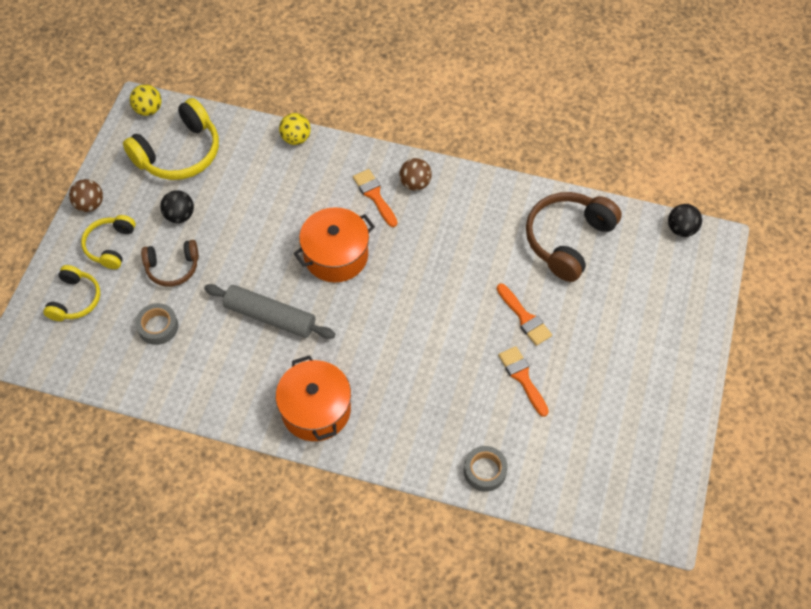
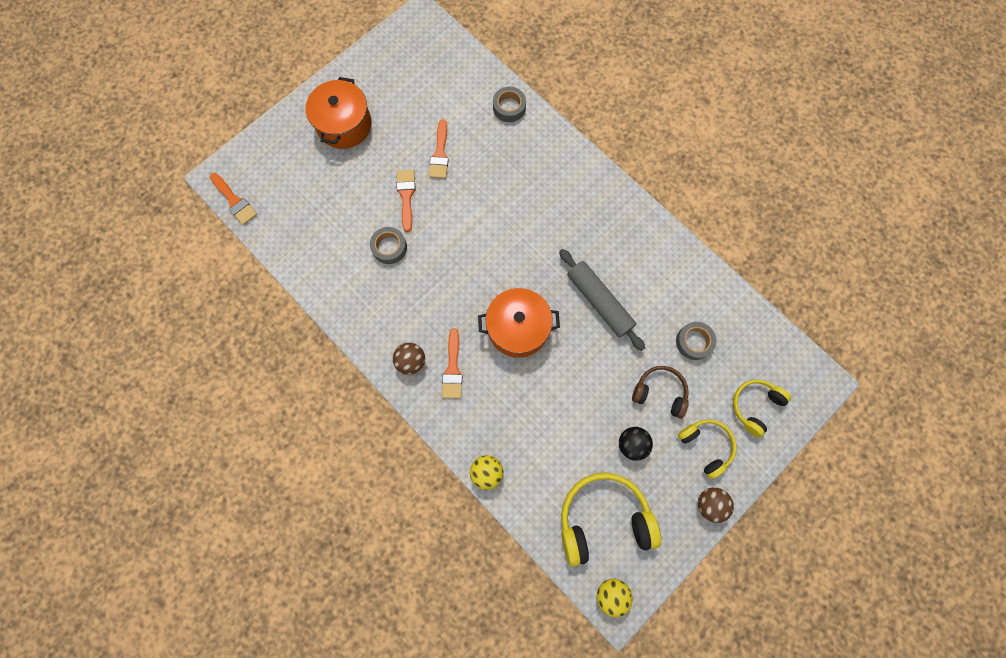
camera: 150 degrees left, 15 degrees up
yellow headphones [81,215,136,269] -> yellow headphones turned 75 degrees counterclockwise [678,419,737,479]
orange pot [276,355,351,441] -> orange pot moved to [306,77,372,149]
brown headphones [526,192,622,282] -> none
black ball [668,204,702,237] -> orange brush [210,173,257,225]
none -> grey tape [370,227,407,264]

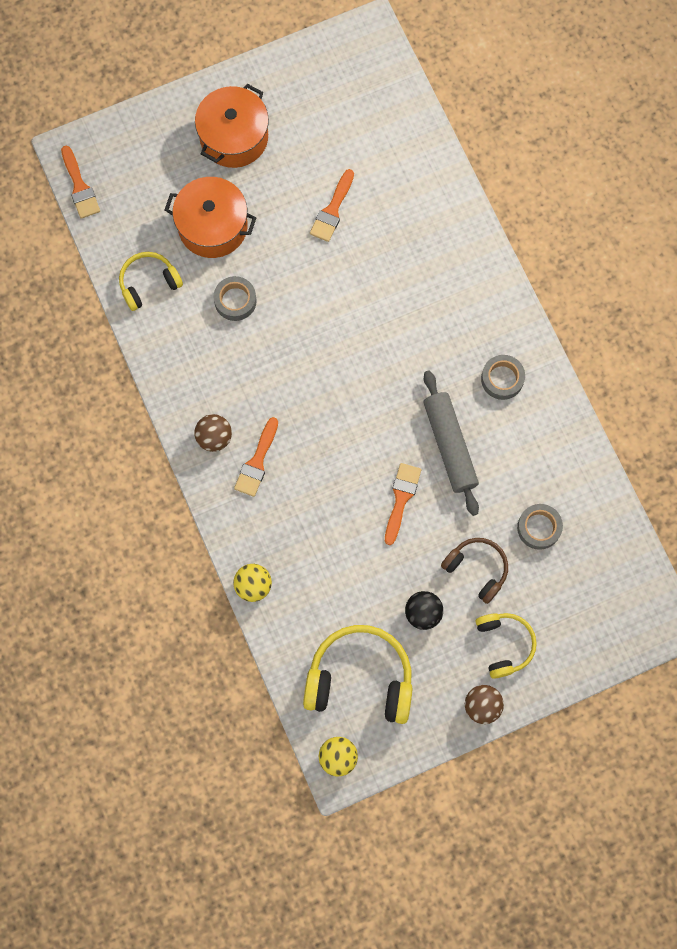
camera: 20 degrees right, 0 degrees up
orange brush [396,170,416,232] -> orange brush moved to [385,463,421,545]
orange pot [478,288,560,358] -> orange pot moved to [165,177,256,258]
grey tape [493,87,526,122] -> grey tape moved to [481,355,525,400]
yellow headphones [733,380,791,438] -> yellow headphones moved to [119,252,183,311]

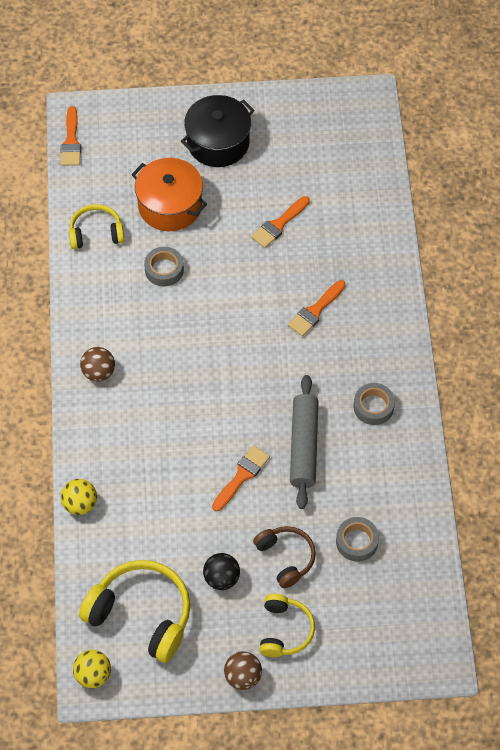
camera: 20 degrees right, 15 degrees down
orange pot [195,84,269,168] -> black pot [181,95,255,167]
orange brush [234,417,278,497] -> orange brush moved to [288,280,346,336]

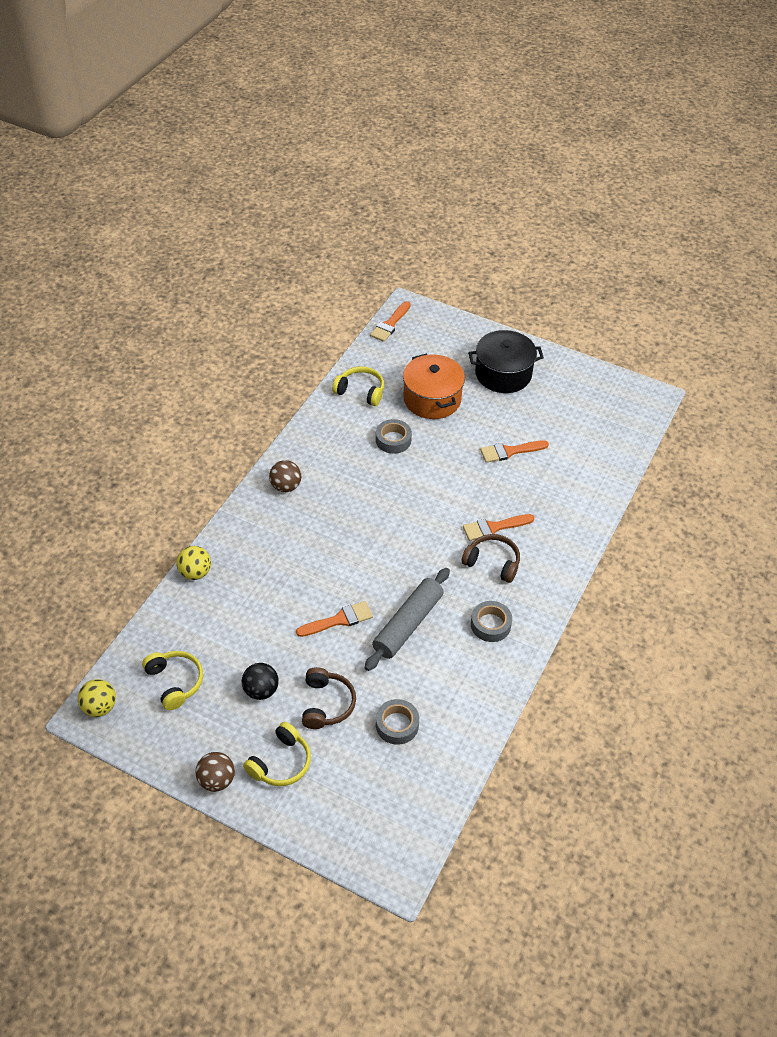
camera: 30 degrees right, 10 degrees down
yellow headphones [79,560,191,663] -> yellow headphones [142,651,203,710], size x0.59
none -> brown headphones [462,534,520,583]

